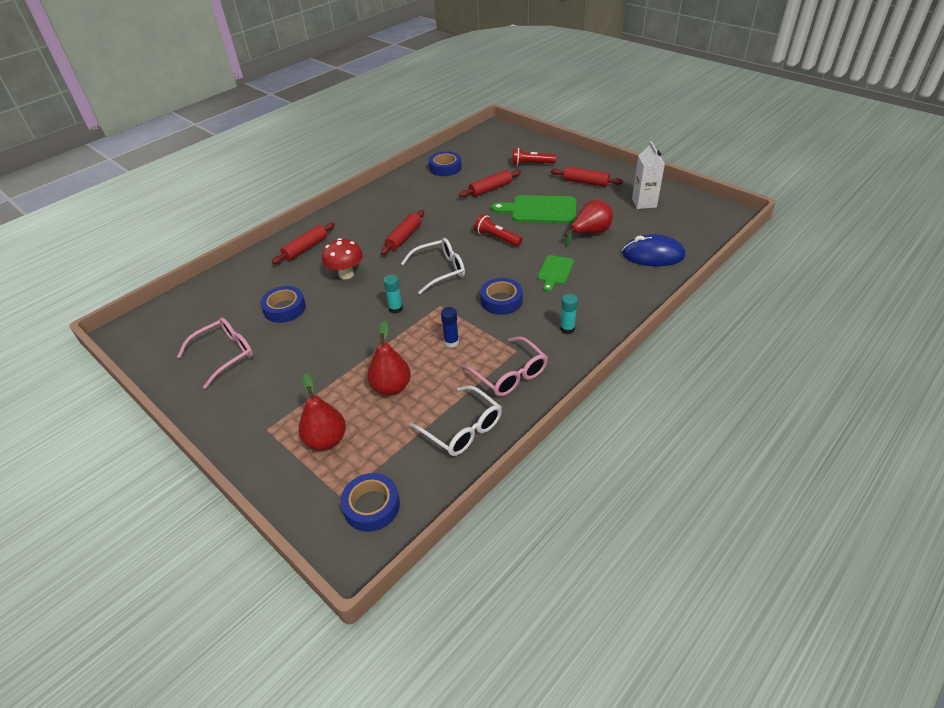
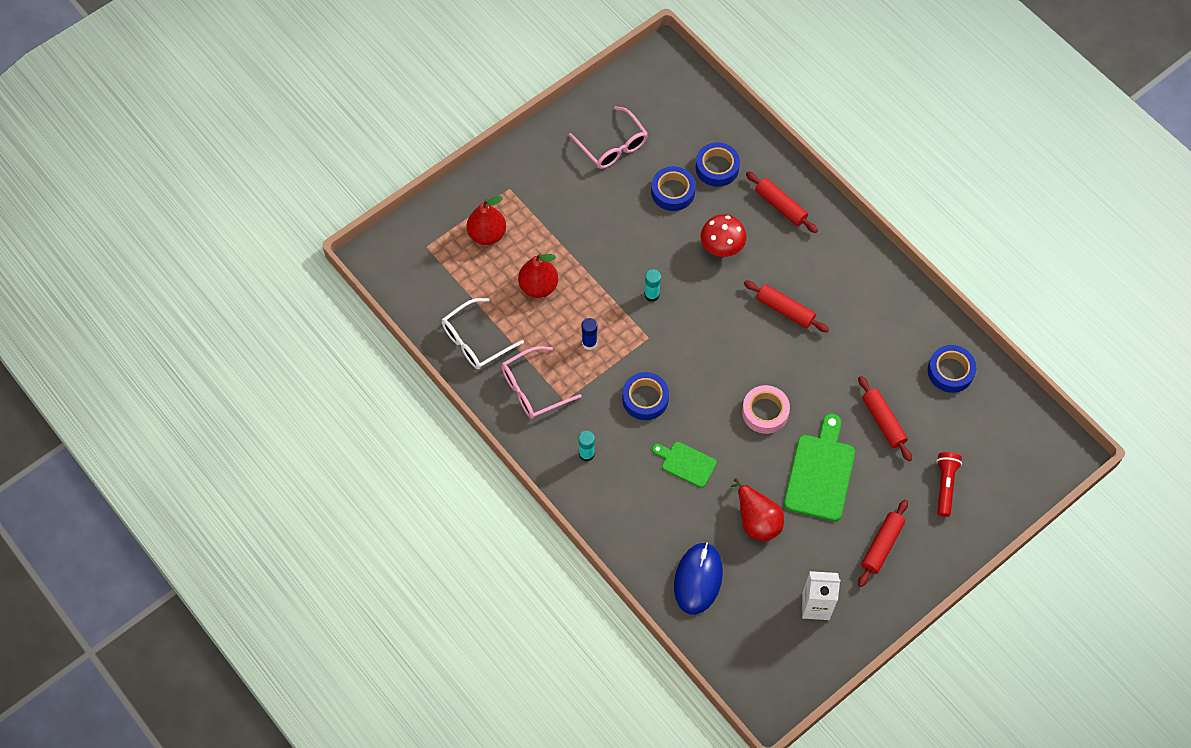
camera: 95 degrees right, 20 degrees up
blue tape [341,473,400,532] -> blue tape moved to [696,142,740,187]
white glasses [401,238,465,294] -> none
red flashlight [474,214,522,247] -> pink tape [742,385,790,434]

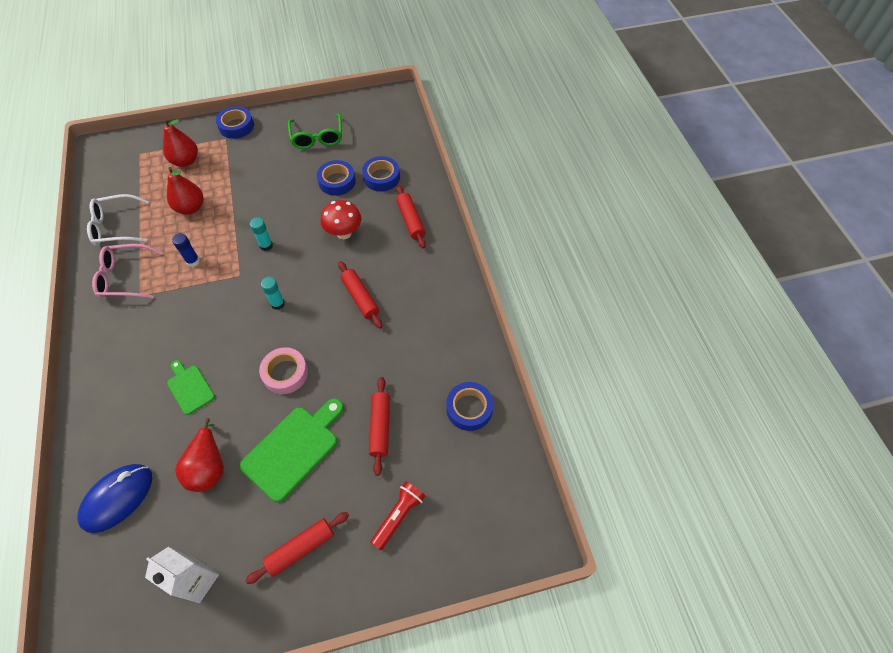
camera: 25 degrees right, 5 degrees down
pink glasses [569,106,648,169] -> green glasses [288,114,342,149]
turquoise glue stick [578,431,595,462] -> turquoise glue stick moved to [261,277,285,310]
blue tape [622,372,669,420] -> blue tape moved to [216,106,254,139]

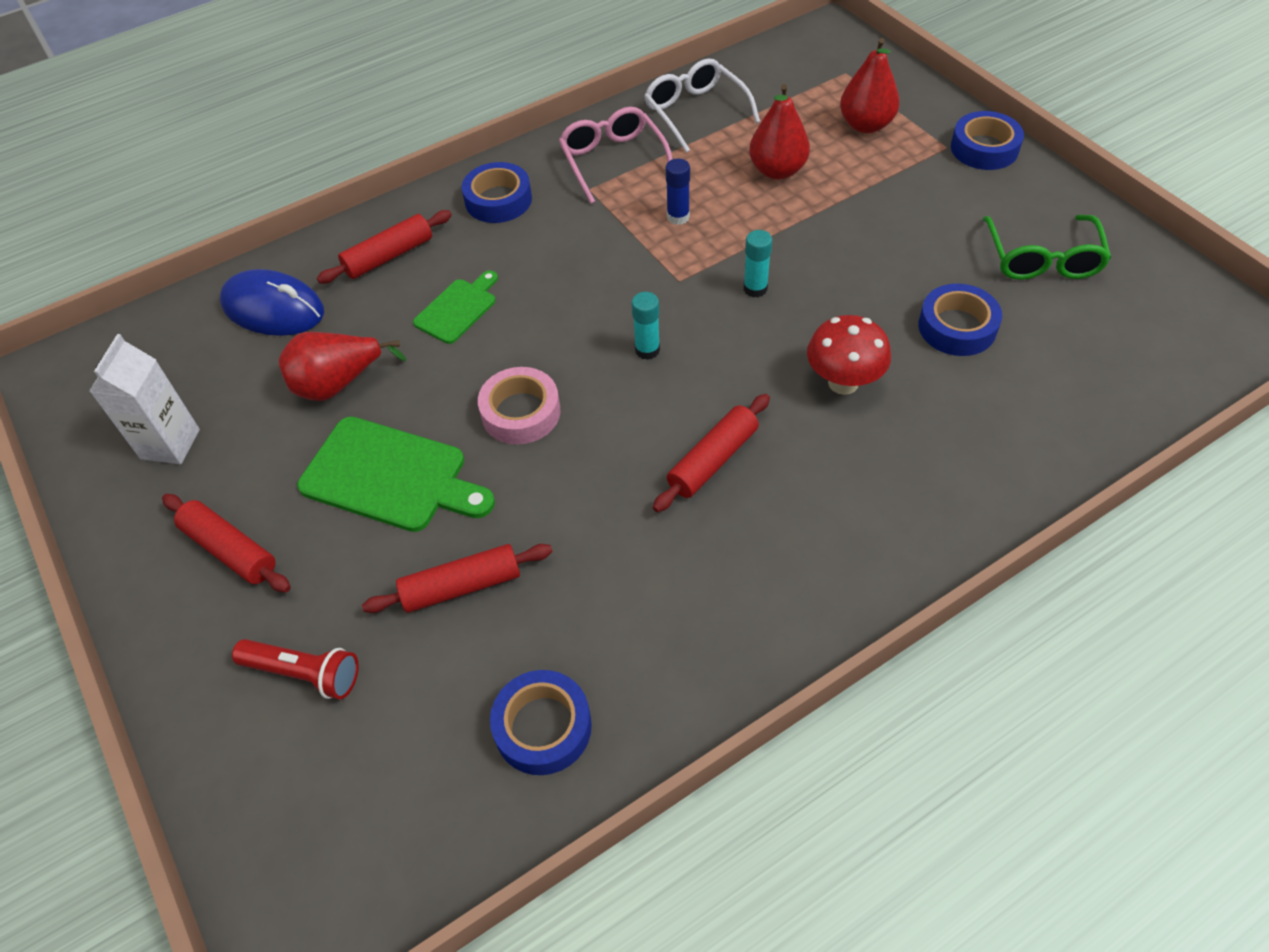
camera: 75 degrees right, 5 degrees down
green glasses [288,114,342,149] -> green glasses turned 60 degrees counterclockwise [983,215,1111,280]
blue tape [362,156,400,191] -> blue tape moved to [462,162,532,223]
red rolling pin [396,185,426,248] -> red rolling pin moved to [317,210,452,284]

